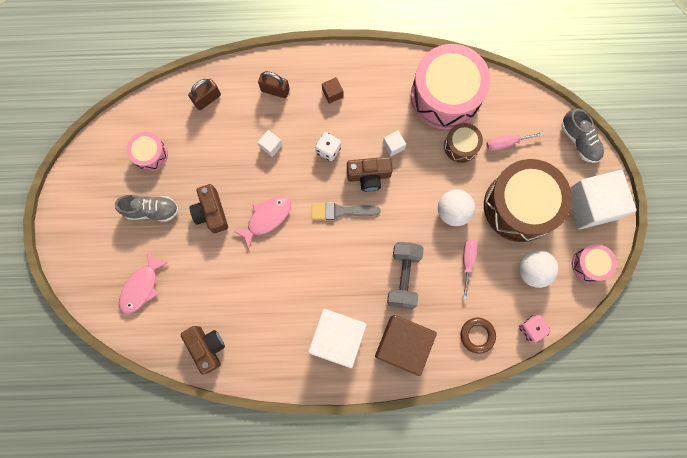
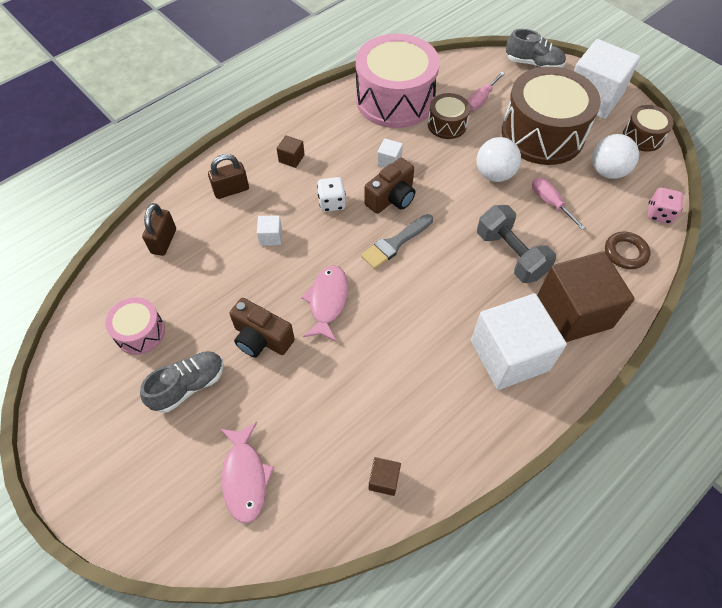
camera: 40 degrees left, 20 degrees down
brown camera [181,326,225,374] -> brown cube [369,457,401,496]
pink drum [572,244,617,283] -> brown drum [623,105,674,152]

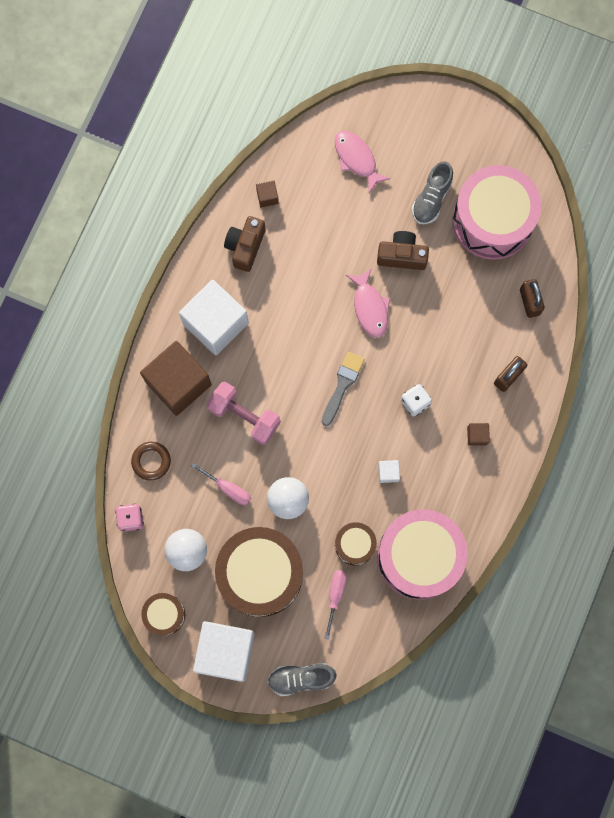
camera: 155 degrees right, 20 degrees up
pink drum [106,297,165,355] -> pink drum [452,165,541,260], size x2.07
white cube [257,215,282,246] -> none
brown camera [364,158,415,214] -> brown camera moved to [224,216,265,272]
grey dumbbell [477,205,556,283] -> pink dumbbell [207,382,281,445]

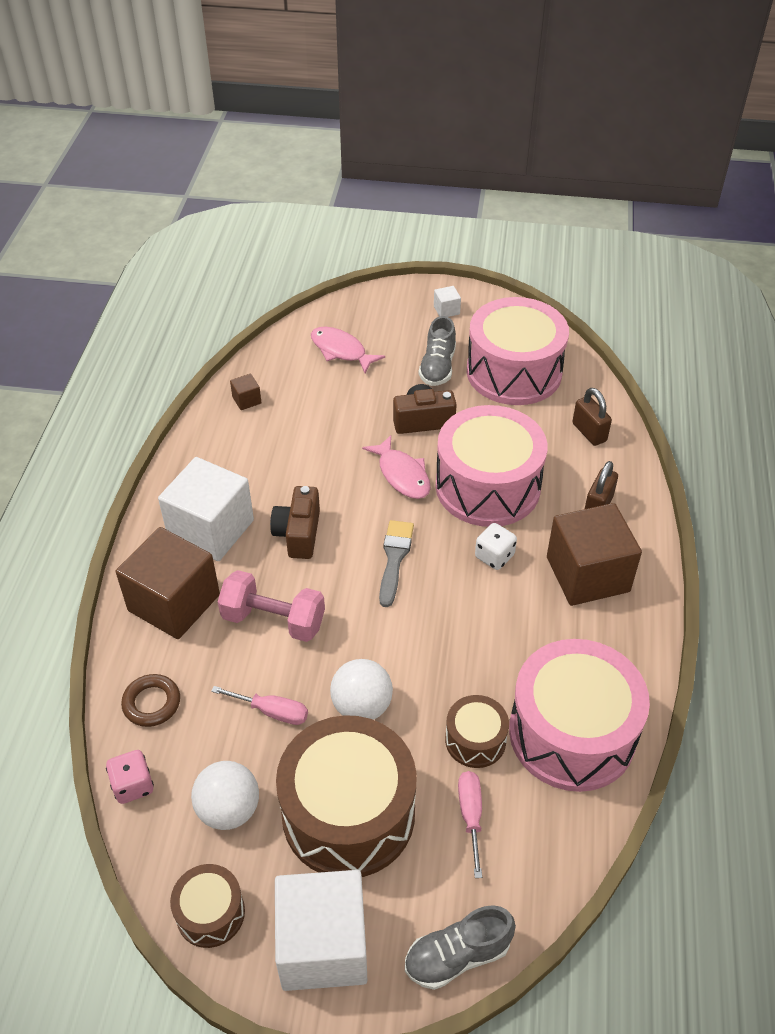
camera: 15 degrees left, 30 degrees down
brown camera [224,216,265,272] -> brown camera moved to [270,486,320,559]
white cube [378,460,400,483] -> white cube moved to [434,286,461,317]
brown cube [467,423,490,446] -> brown cube [547,503,642,606], size x2.49
none -> pink drum [436,405,548,527]

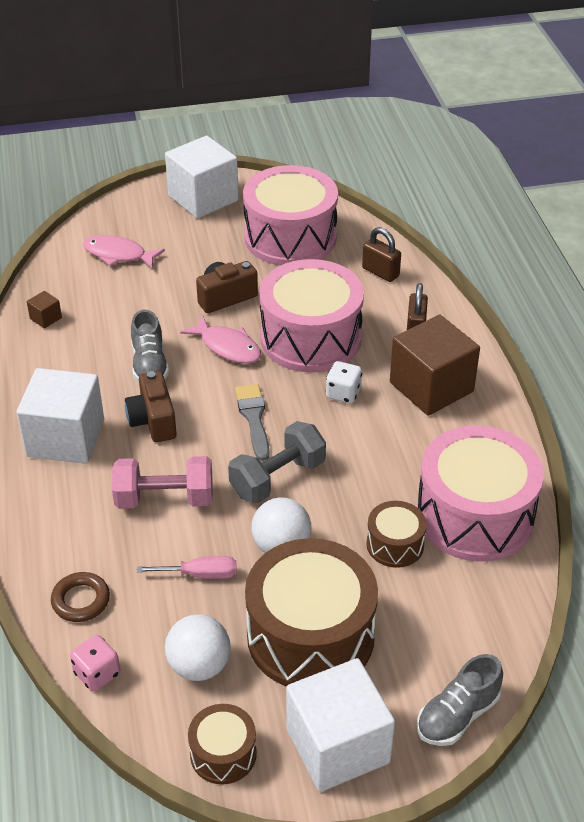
camera: 20 degrees left, 5 degrees down
brown cube [116,527,220,639] -> none
grey shoe [419,316,456,386] -> grey shoe moved to [131,310,169,382]
white cube [434,286,461,317] -> white cube [165,136,239,219], size x2.49
pink screwdriver [458,771,482,878] -> none
none -> grey dumbbell [228,421,326,503]

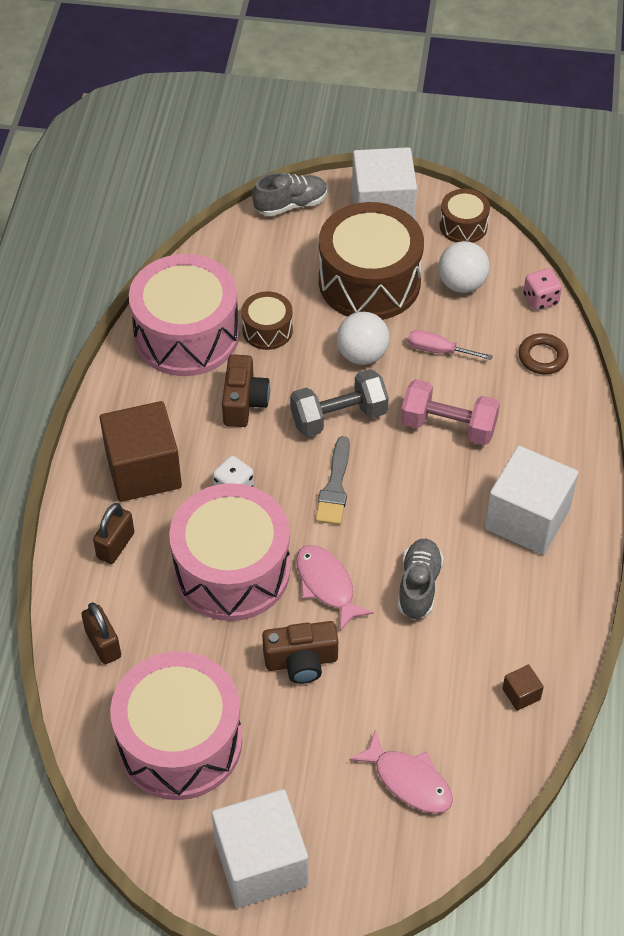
camera: 160 degrees left, 10 degrees up
brown camera [125,371,177,442] -> brown camera moved to [222,354,270,427]

